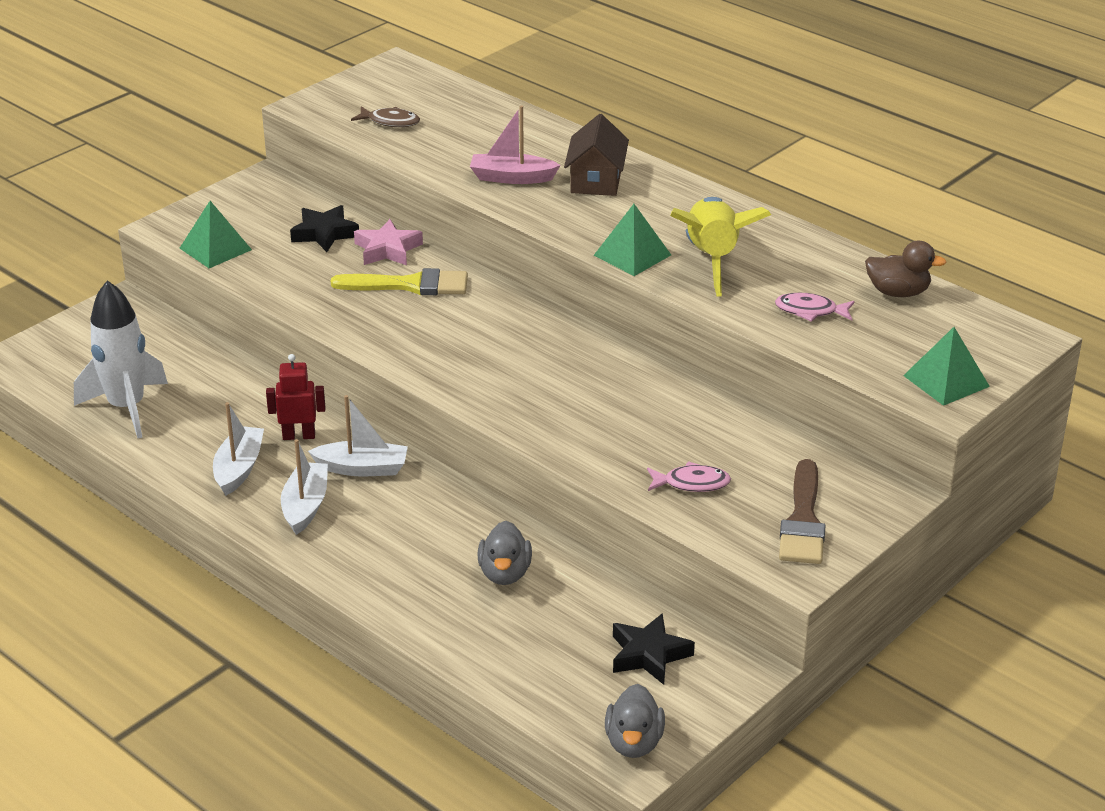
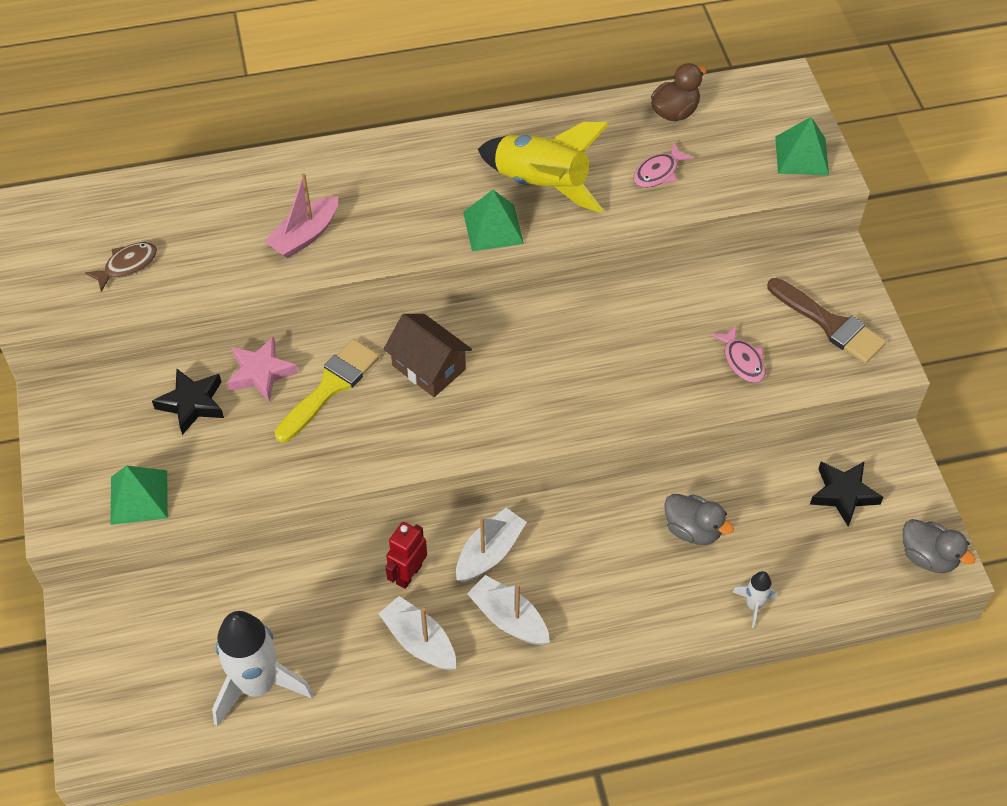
camera: 55 degrees left, 20 degrees up
brown house [564,114,629,196] -> brown house moved to [384,314,472,397]
pink fish [647,461,731,492] -> pink fish turned 120 degrees clockwise [711,325,765,383]
none -> white rocket [733,571,777,628]

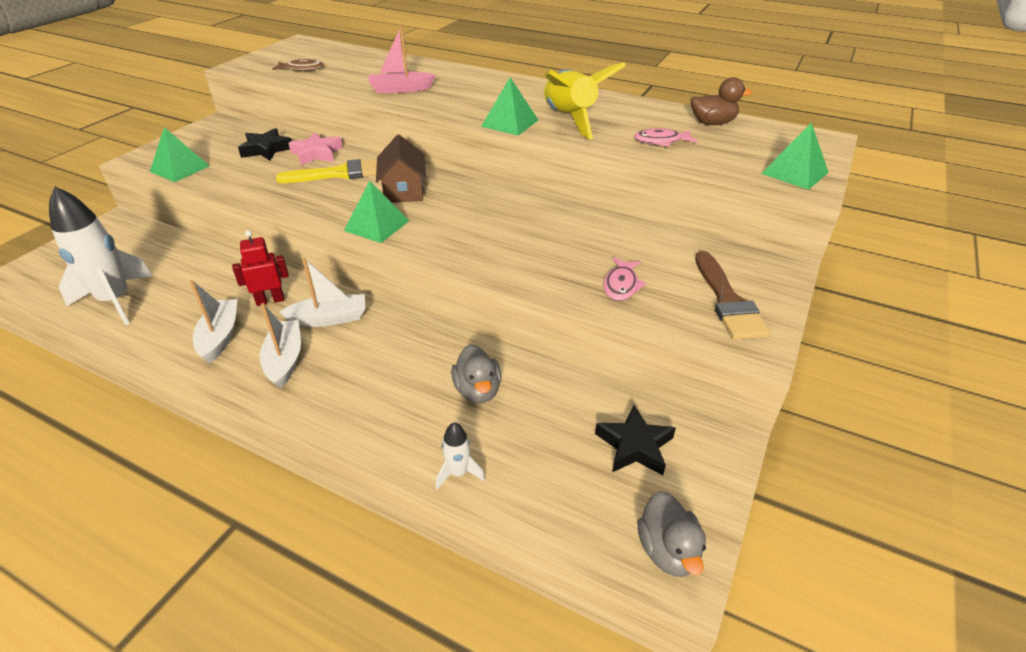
camera: 40 degrees right, 15 degrees down
none -> green pyramid [344,180,409,243]

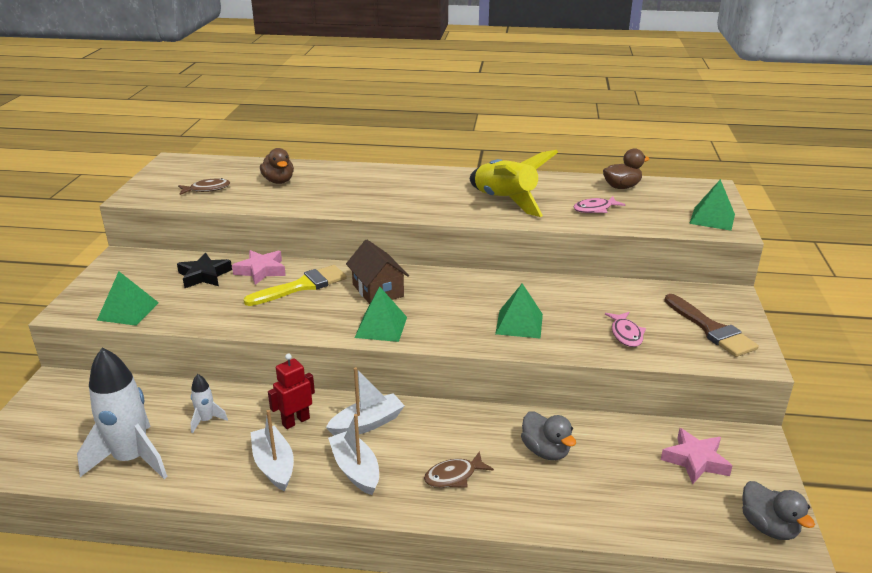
camera: 20 degrees left, 10 degrees down
pink boat [369,26,435,93] -> none
white rocket [436,423,485,489] -> white rocket moved to [190,374,228,434]
green pyramid [481,78,538,136] -> green pyramid moved to [495,284,543,339]
black star [595,405,676,475] -> pink star [661,428,732,484]
none -> brown duck [260,148,294,184]
none -> brown fish [424,451,494,488]

